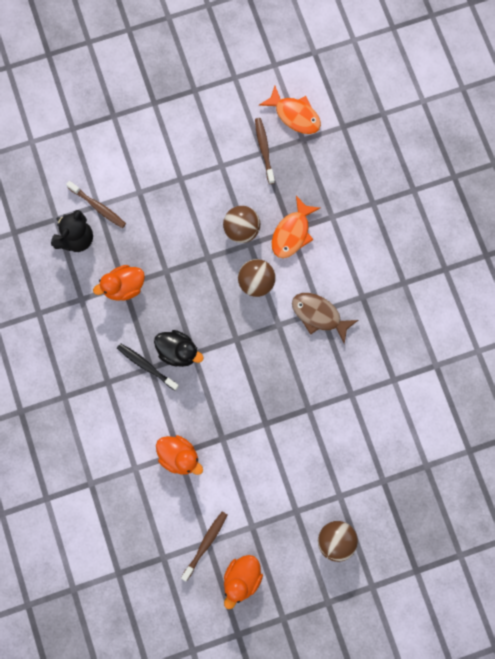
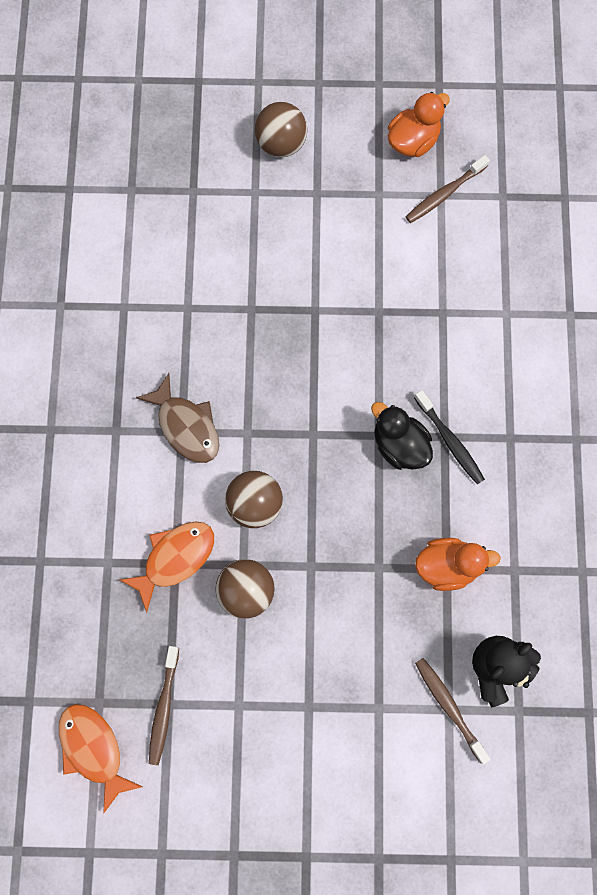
camera: 160 degrees left, 0 degrees up
orange duck [156,435,203,475] -> none

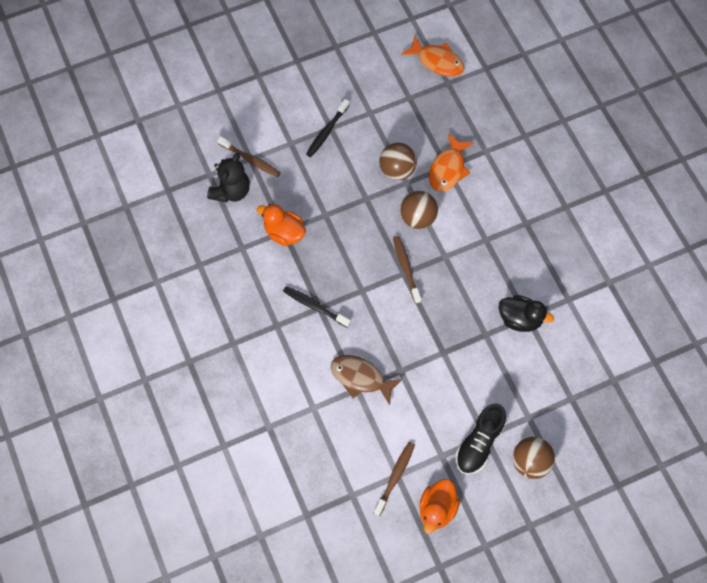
camera: 155 degrees right, 10 degrees down
brown fish [136,373,219,463] -> brown fish moved to [331,355,403,405]
brown toothbrush [149,646,179,765] -> brown toothbrush moved to [393,236,421,304]
black duck [371,402,433,470] -> black duck moved to [499,295,554,332]
orange duck [415,538,501,591] -> orange duck turned 60 degrees clockwise [257,204,306,246]
none -> black toothbrush [306,99,350,157]
none -> black shoe [456,403,506,475]

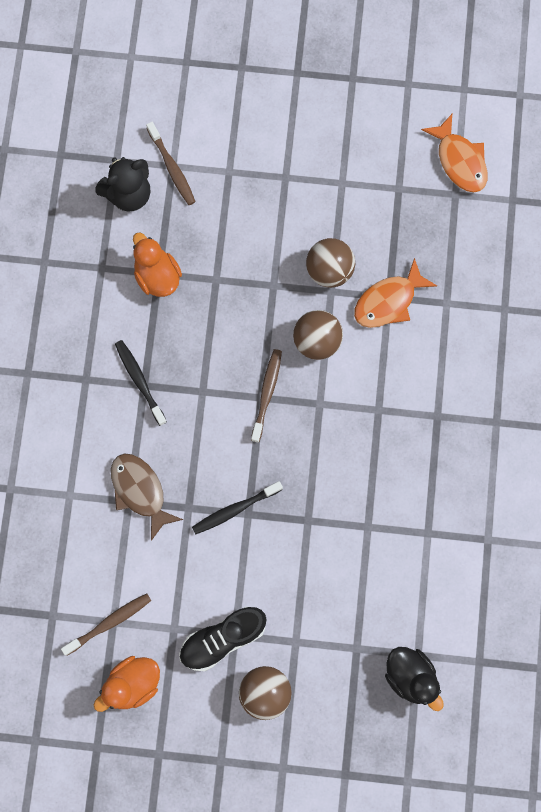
camera: 30 degrees right, 10 degrees up
black toothbrush [306,99,350,157] -> black toothbrush moved to [192,481,283,534]
black duck [499,295,554,332] -> black duck moved to [385,647,444,711]

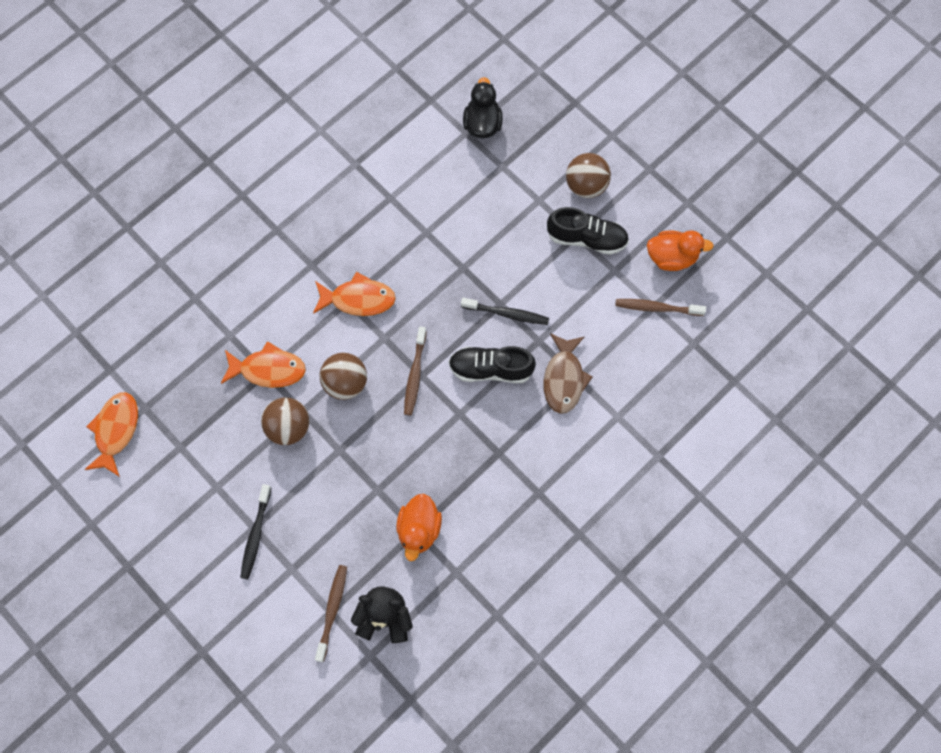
camera: 140 degrees left, 5 degrees down
black toothbrush [115,340,167,426] -> black toothbrush moved to [240,484,271,579]
brown toothbrush [251,349,282,443] -> brown toothbrush turned 45 degrees counterclockwise [404,326,427,416]
none -> orange fish [313,272,396,316]
none -> black shoe [449,346,536,383]

